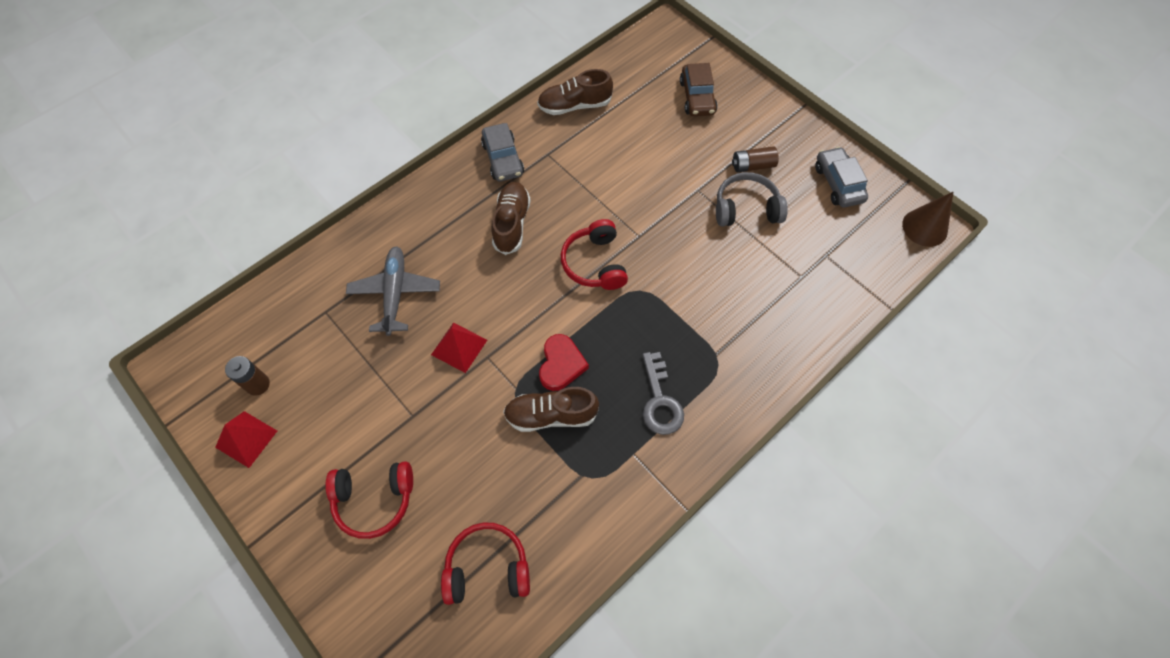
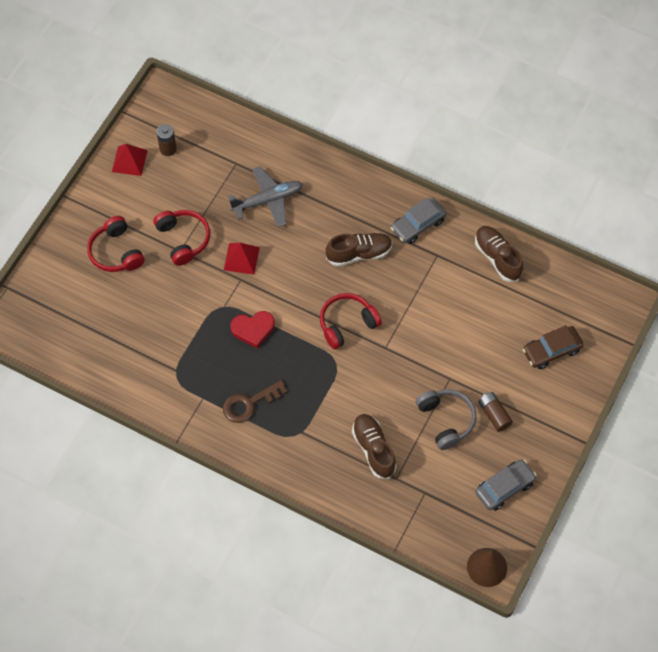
camera: 70 degrees right, 0 degrees up
red headphones [441,522,530,605] -> red headphones moved to [154,210,210,266]
brown shoe [503,387,599,432] -> brown shoe moved to [352,414,397,479]
grey key [642,352,684,435] -> brown key [223,380,287,423]

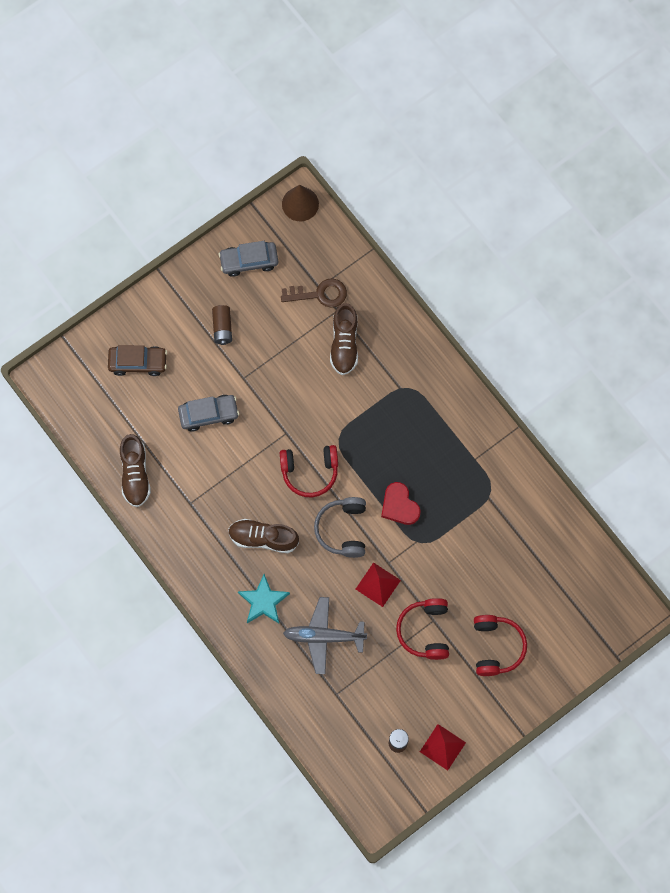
camera: 155 degrees left, 10 degrees up
brown key [223,380,287,423] -> brown key moved to [281,278,347,307]
red heart [230,311,275,348] -> red heart turned 135 degrees counterclockwise [381,482,420,525]
grey car [391,197,447,244] -> grey car moved to [178,395,239,432]
grey headphones [416,389,476,450] -> grey headphones moved to [314,497,366,558]
none -> turquoise star [238,574,290,623]

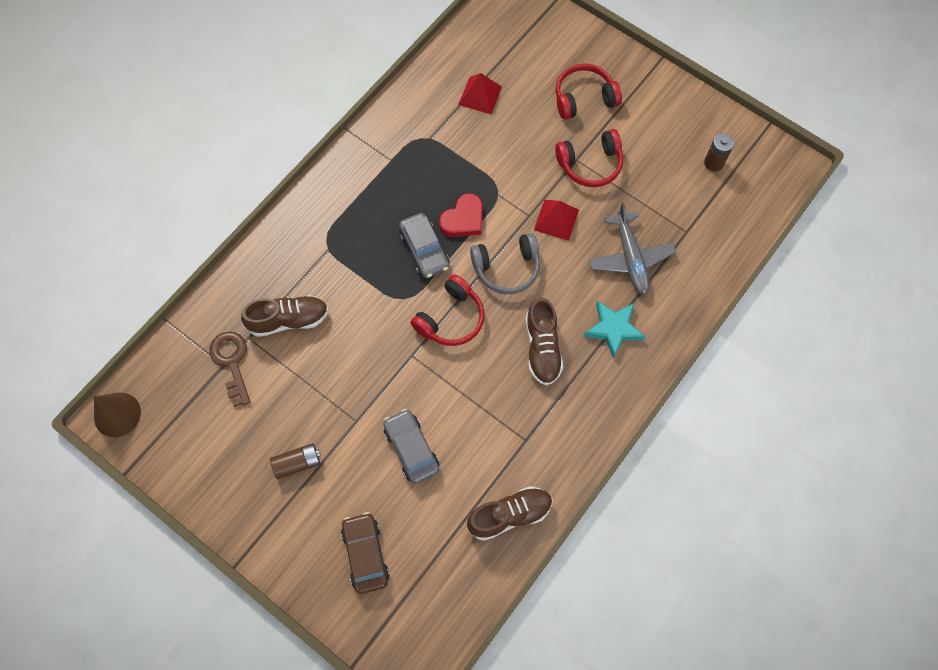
camera: 105 degrees left, 5 degrees down
grey car [218,241,278,277] -> grey car moved to [399,213,450,278]
red headphones [280,445,338,497] -> red headphones turned 60 degrees clockwise [410,274,485,346]
red pyramid [420,724,466,771] -> red pyramid moved to [458,73,502,114]

